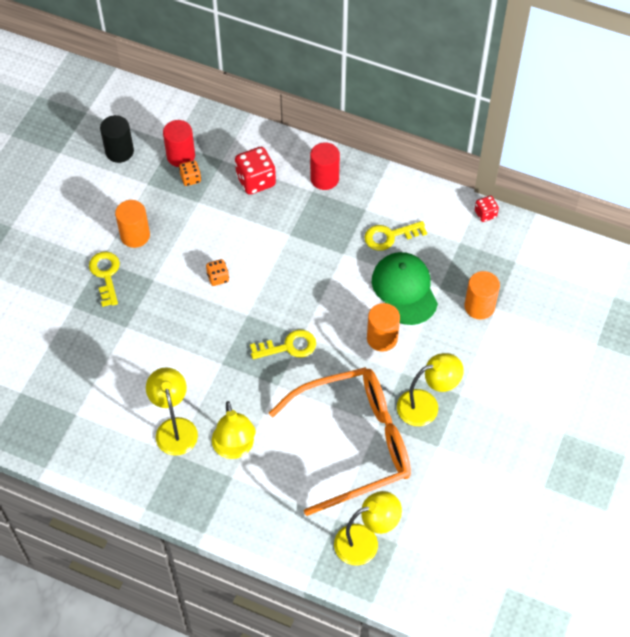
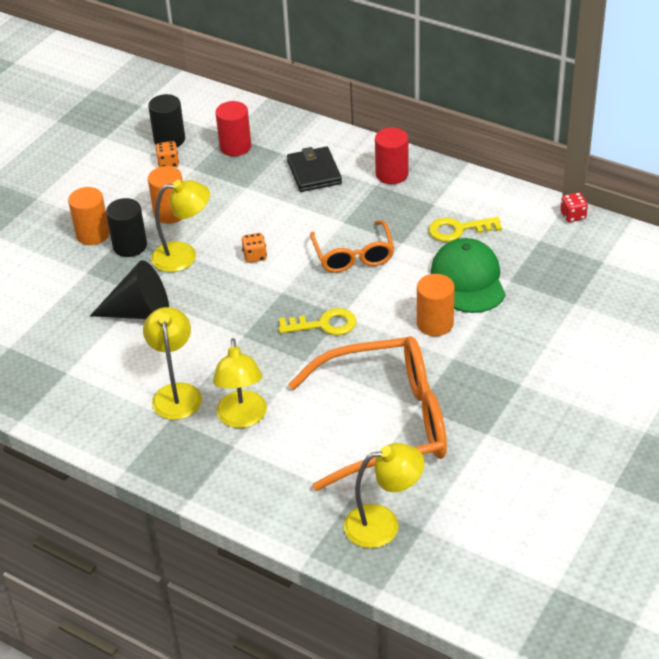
camera: 10 degrees right, 15 degrees down
yellow key [89,252,120,307] -> black cylinder [106,198,147,257]
orange dice [179,160,201,186] -> orange dice moved to [155,141,179,167]
red dice [235,147,276,195] -> black wallet [287,146,342,192]
yellow lamp [397,353,464,426] -> yellow lamp moved to [151,180,210,272]
orange cylinder [464,271,500,319] -> orange cylinder moved to [68,187,110,245]
none -> black cone [90,260,169,319]
none -> orange glasses [310,220,394,273]

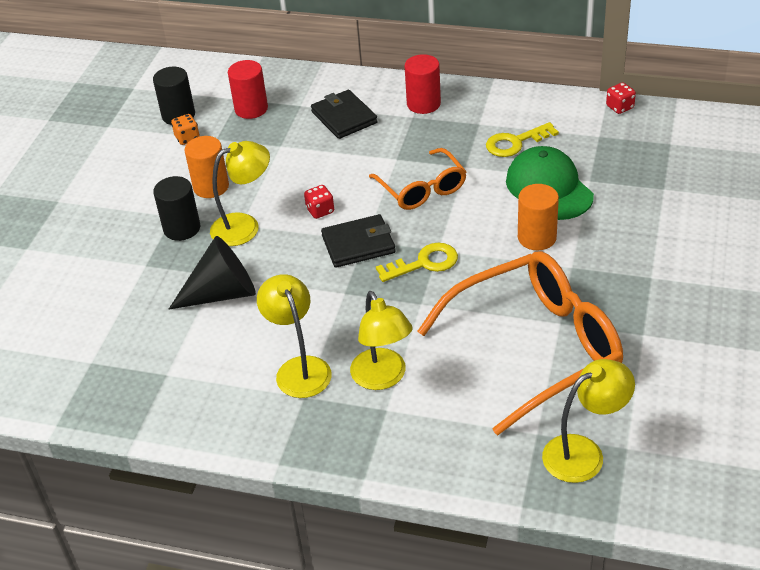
camera: 15 degrees left, 0 degrees up
orange cylinder [68,187,110,245] -> none
orange dice [242,233,267,263] -> red dice [304,185,334,219]
none -> black wallet [321,214,395,268]

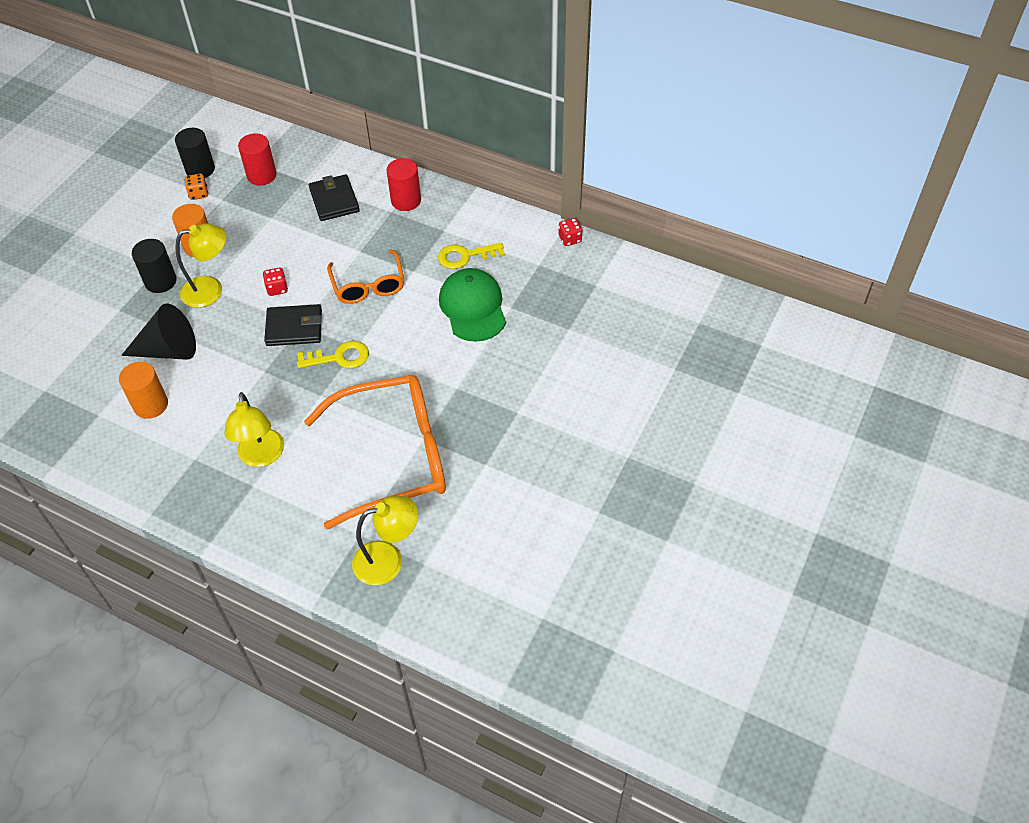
camera: 10 degrees right, 10 degrees up
yellow lamp [257,274,332,398] -> none
orange cylinder [518,184,559,250] -> orange cylinder moved to [119,362,168,419]

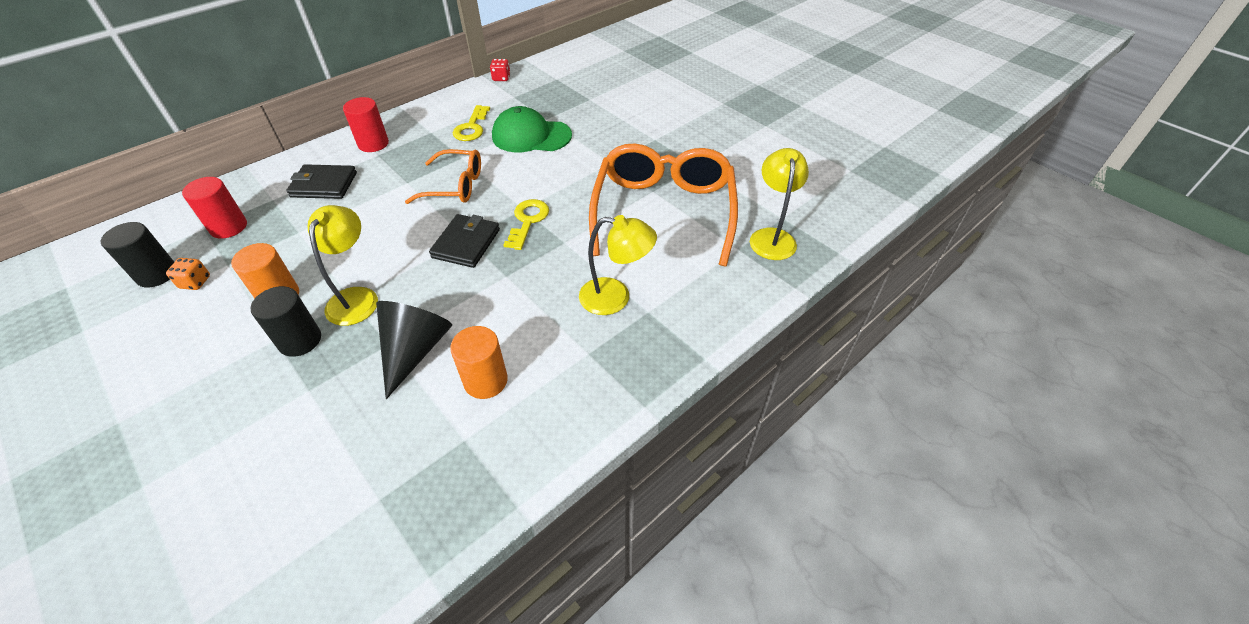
camera: 70 degrees left, 5 degrees down
red dice [263,268,288,296] -> none

